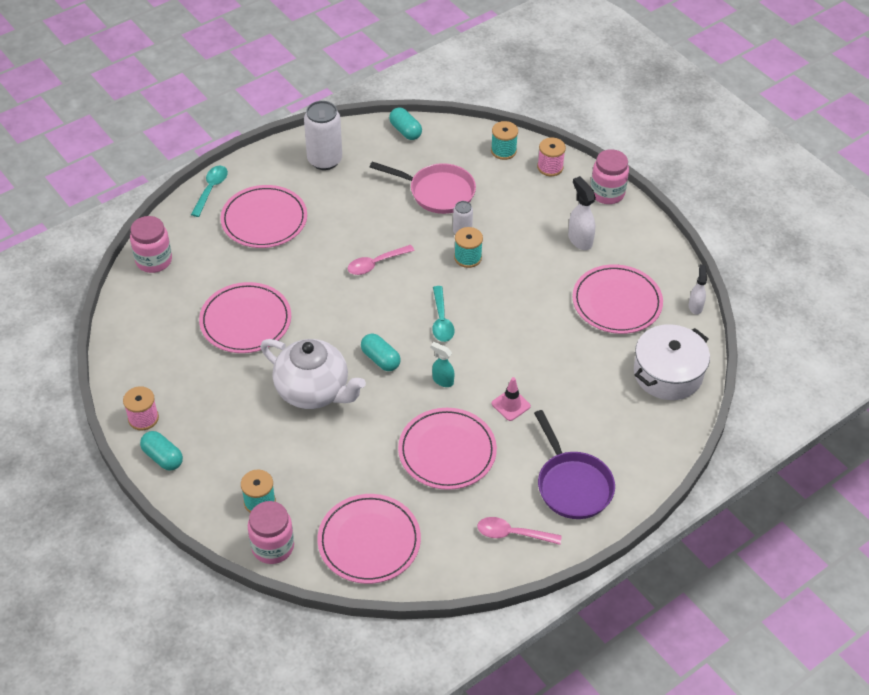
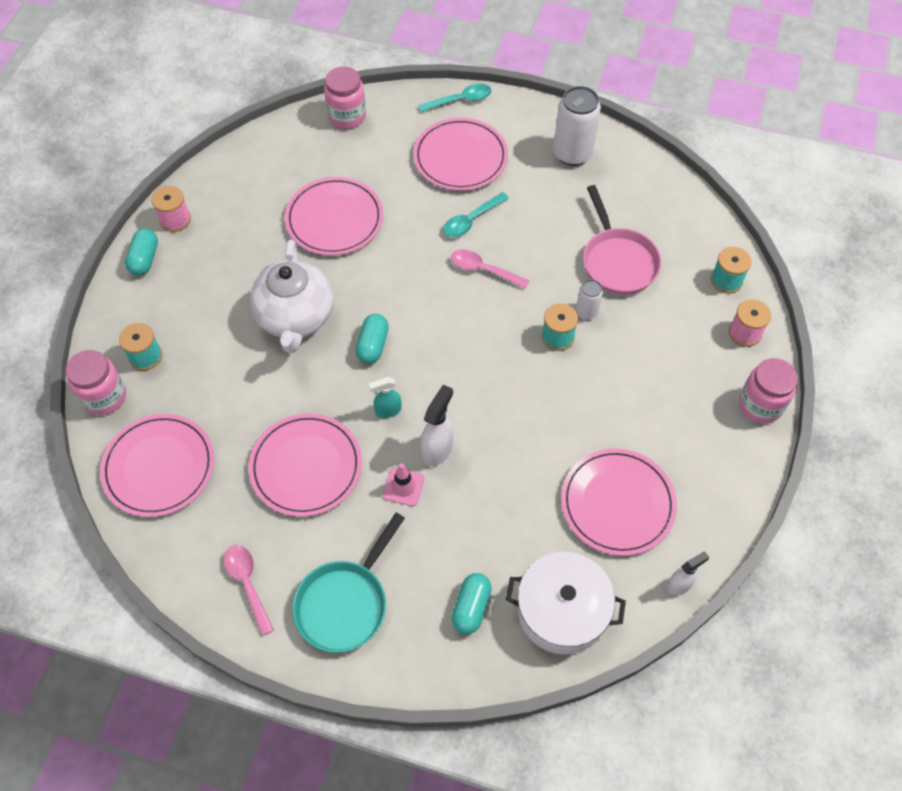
camera: 55 degrees right, 10 degrees up
turquoise capsule [389,108,422,140] -> turquoise capsule moved to [452,573,492,634]
turquoise spray bottle [431,342,455,387] -> turquoise spray bottle turned 105 degrees counterclockwise [369,377,401,418]
turquoise spoon [432,286,454,342] -> turquoise spoon moved to [443,192,509,237]
purple pan [534,410,615,519] -> turquoise pan [292,513,405,653]
white spray bottle [568,176,596,250] -> white spray bottle moved to [421,384,454,467]

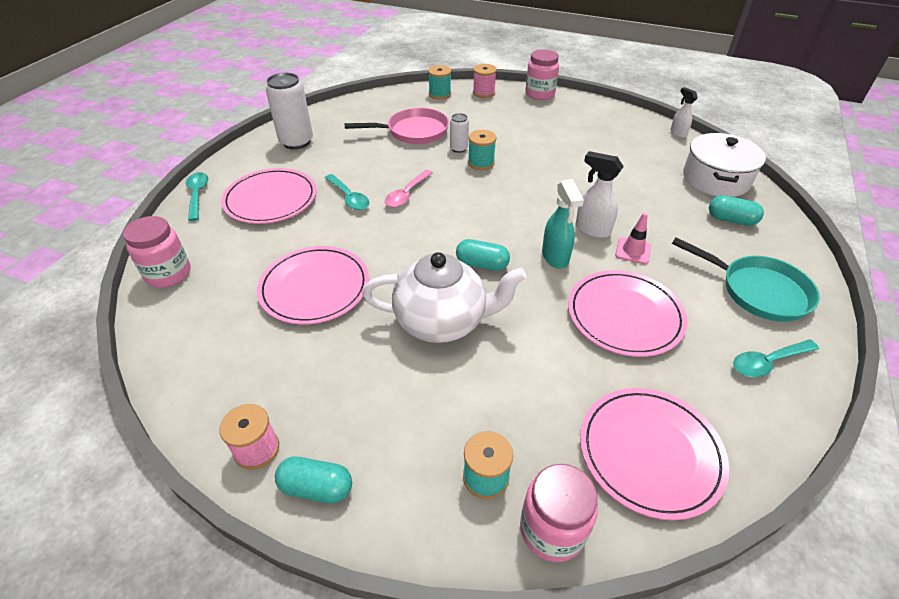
camera: 85 degrees left, 15 degrees down
pink spoon [224,545,274,636] -> turquoise spoon [733,340,819,377]
turquoise spray bottle [369,377,401,418] -> turquoise spray bottle [542,179,584,268], size x1.52
pink plate [561,448,677,556] -> none

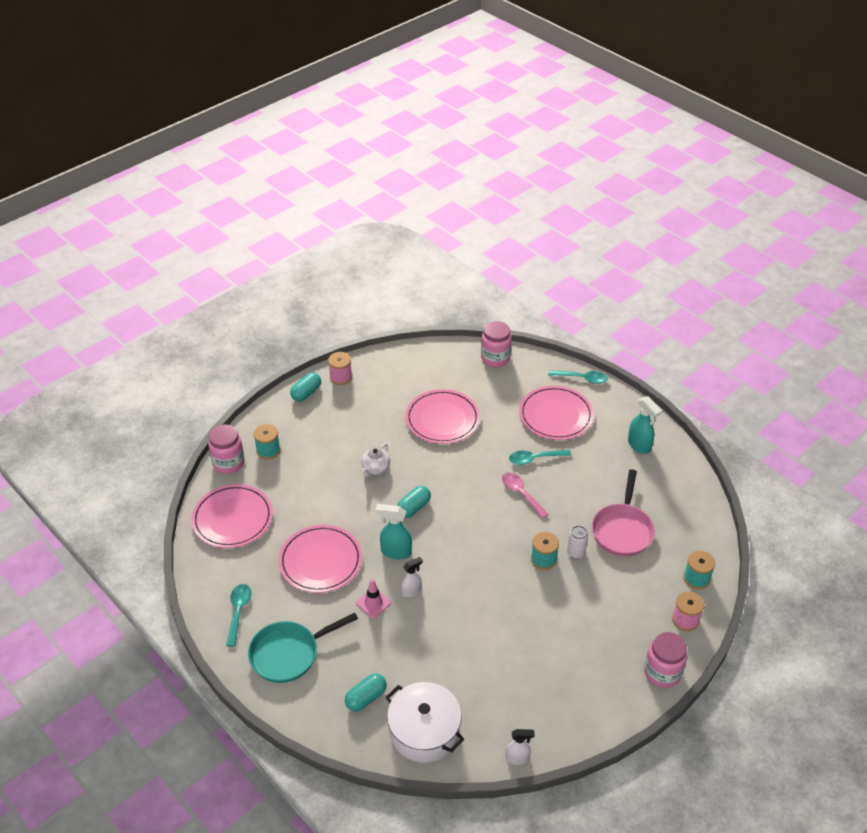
camera: 115 degrees right, 0 degrees up
white can [266,73,313,149] -> turquoise spray bottle [628,396,662,454]
white teapot [362,252,526,343] -> white teapot [361,443,390,477], size x0.48
white spray bottle [576,151,624,238] -> white spray bottle [401,557,423,597], size x0.66

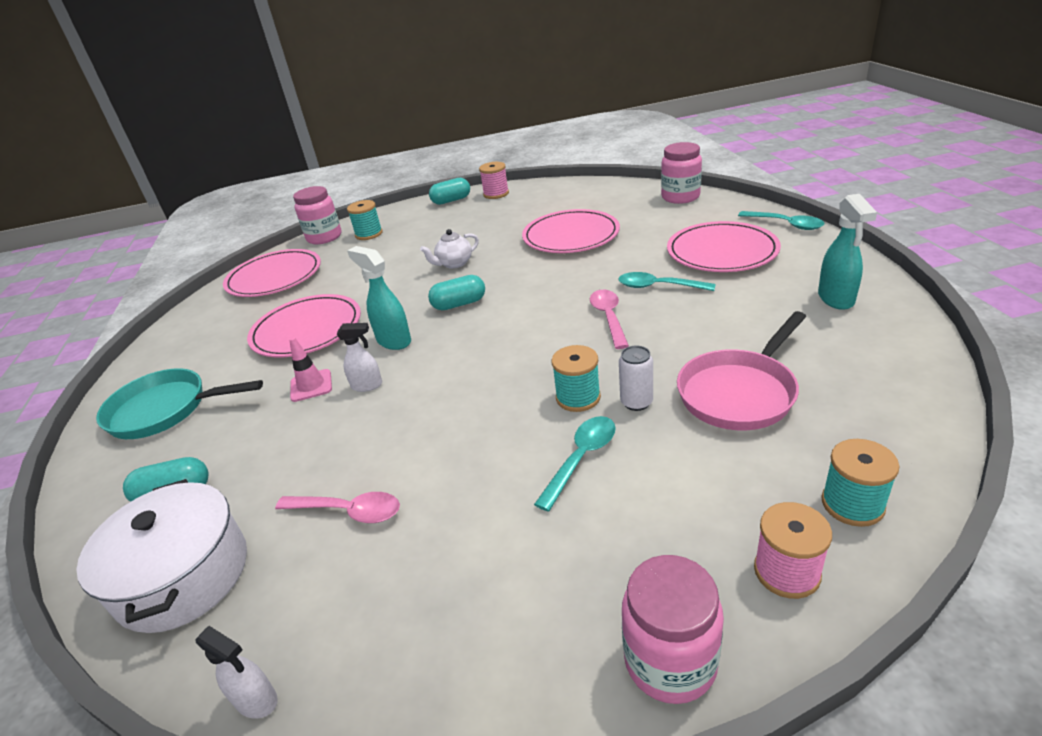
camera: 35 degrees right, 10 degrees down
turquoise spoon [226,584,251,647] -> turquoise spoon moved to [534,416,616,512]
none -> pink spoon [275,492,400,523]

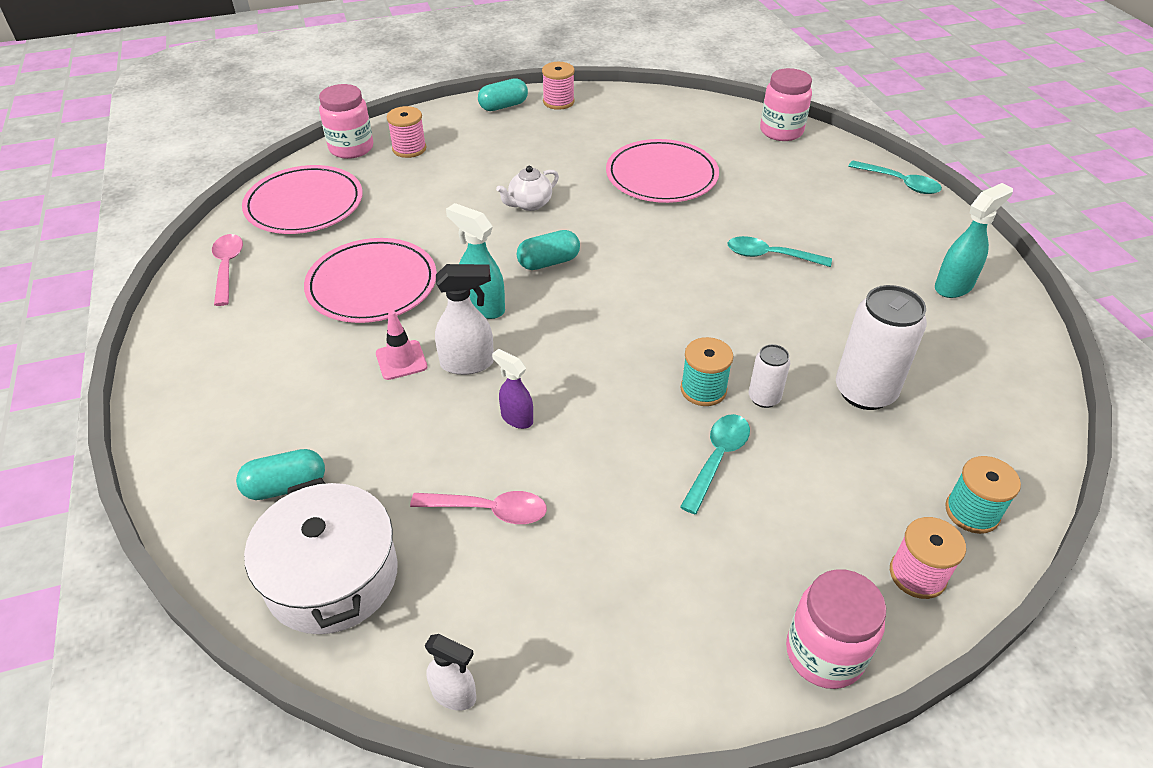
camera: 10 degrees left, 10 degrees up
turquoise pan [96,368,263,439] -> none
white spray bottle [337,323,382,392] -> white spray bottle [435,264,494,375], size x1.52
turquoise spool [347,200,382,240] -> pink spool [387,106,426,158]
pink spoon [590,290,629,349] -> pink spoon moved to [212,234,243,306]
pink plate [667,221,781,272] -> none
pink pan [677,311,806,430] -> white can [836,285,927,410]
turquoise spray bottle [818,194,877,310] -> turquoise spray bottle turned 120 degrees counterclockwise [935,183,1013,298]
none -> purple spray bottle [492,349,533,429]

